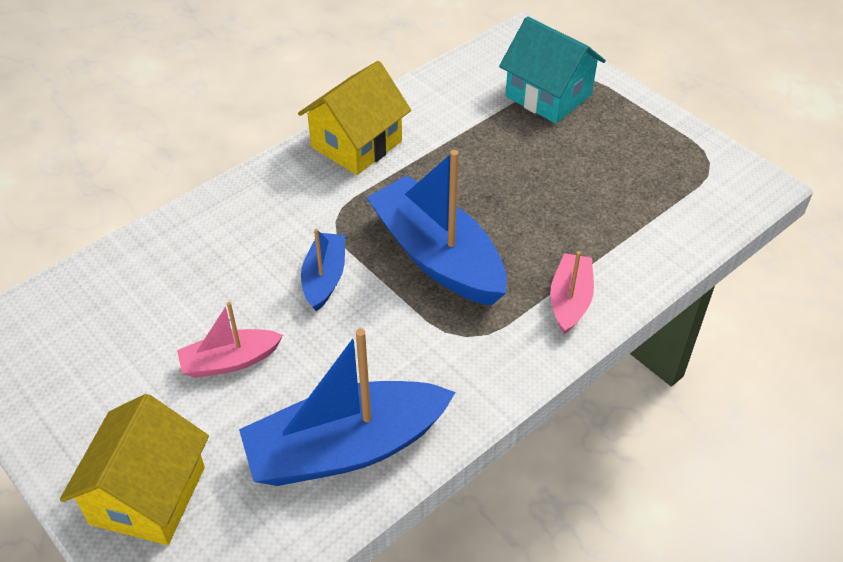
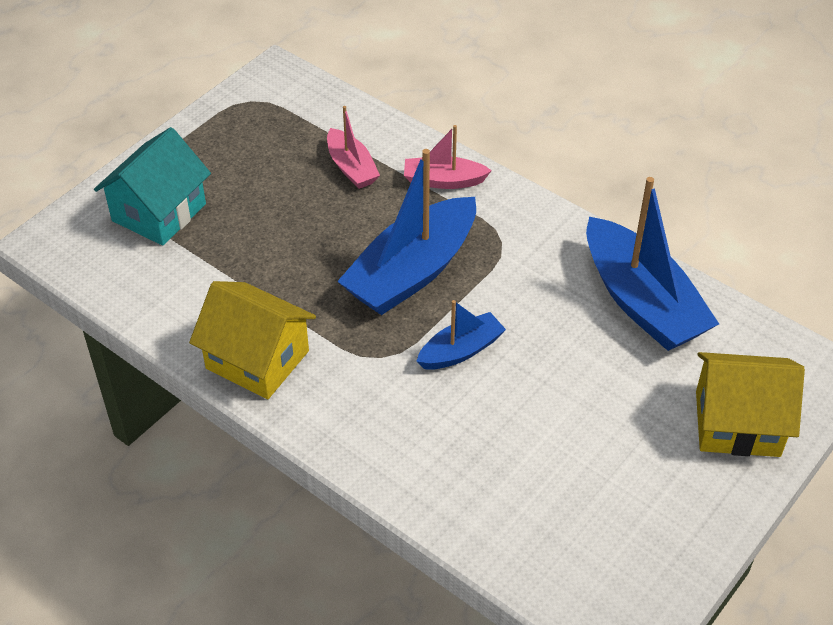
camera: 100 degrees left, 0 degrees up
pink boat [177,302,283,378] -> pink boat moved to [327,106,380,189]
blue boat [301,228,345,311] -> blue boat turned 150 degrees clockwise [416,300,506,370]

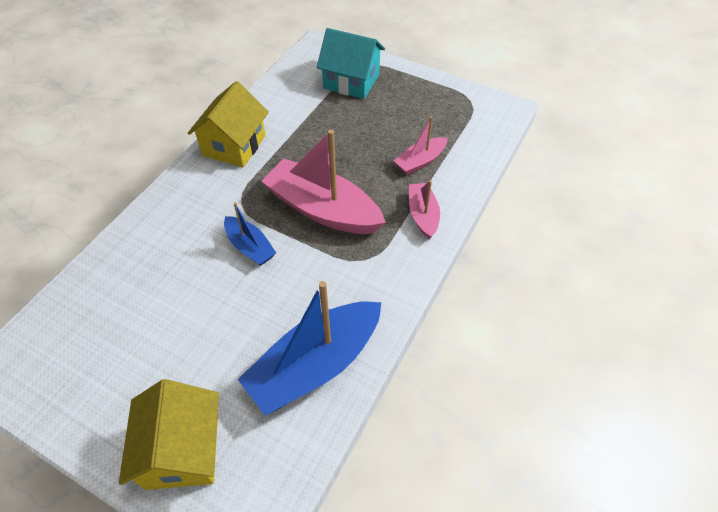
camera: 80 degrees right, 5 degrees up
blue boat [337,149,476,315] -> pink boat [261,130,386,234]

